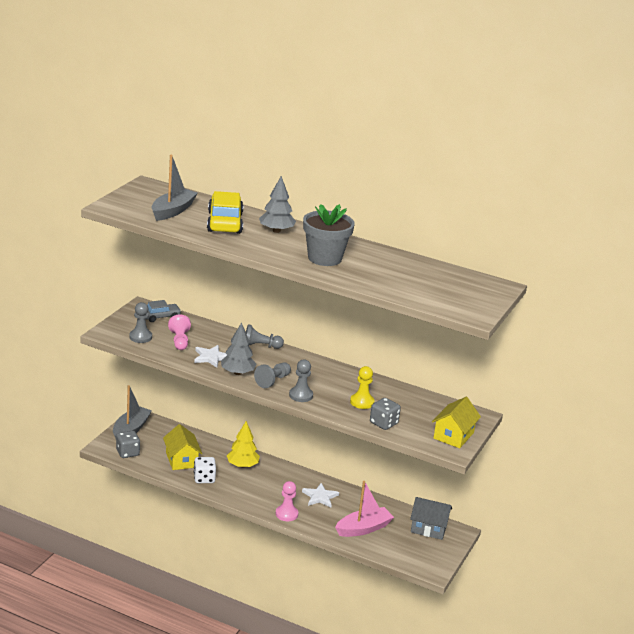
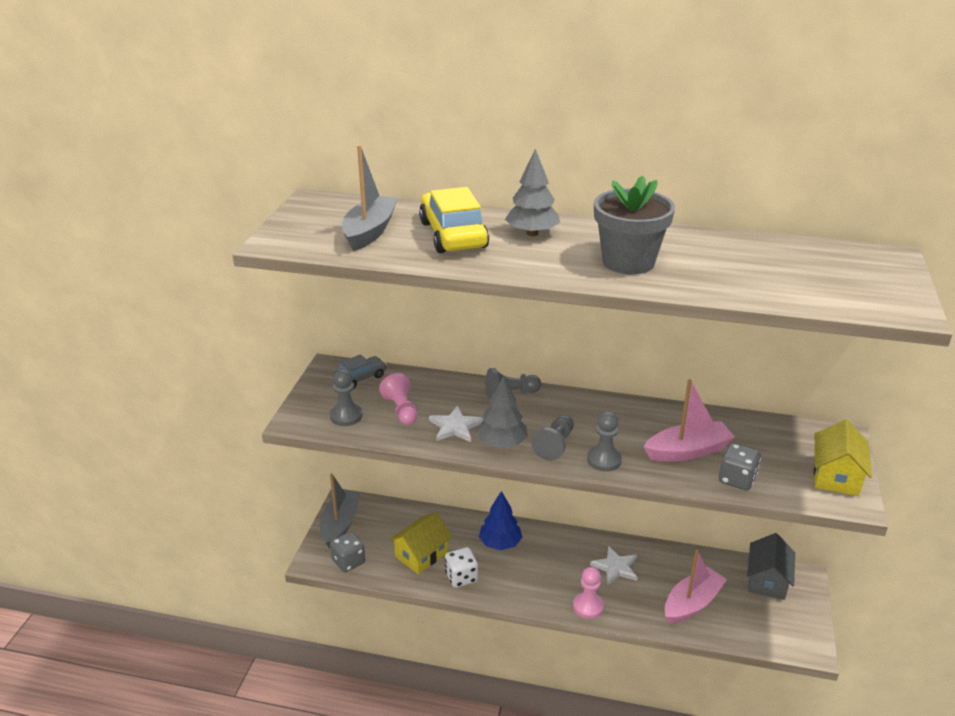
camera: 10 degrees left, 5 degrees up
yellow house [163,424,202,470] -> yellow house turned 75 degrees clockwise [389,512,452,574]
yellow tree [227,421,260,468] -> blue tree [479,491,522,550]
yellow pawn [350,366,374,409] -> pink boat [644,379,735,461]
grey house [410,497,452,540] -> grey house turned 75 degrees counterclockwise [747,533,795,600]

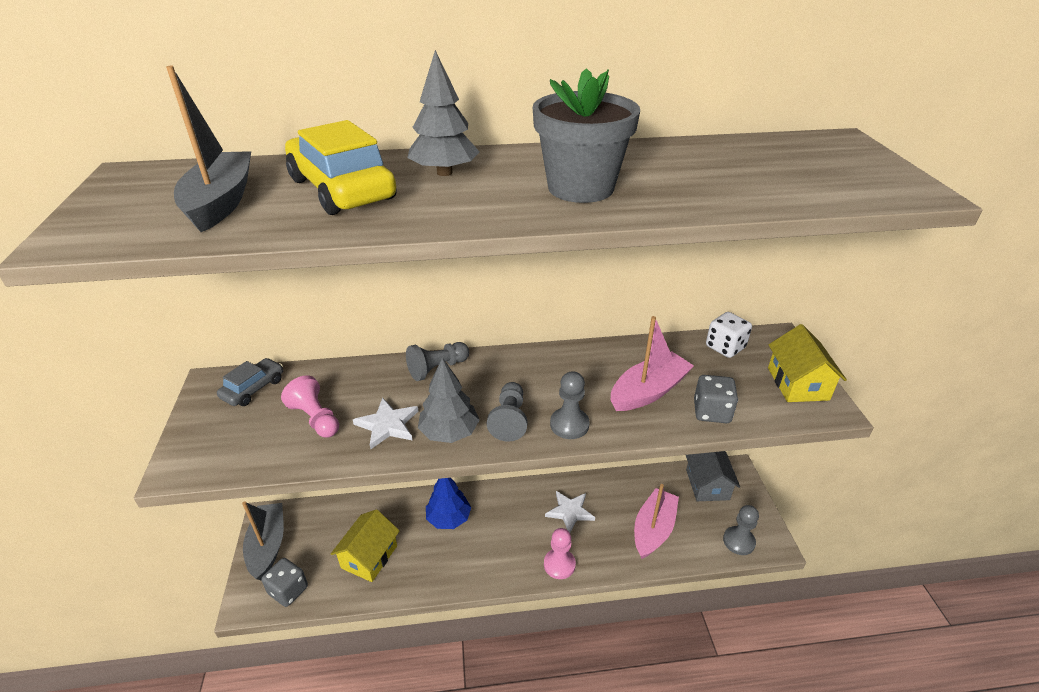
camera: 20 degrees left, 5 degrees up
grey pawn [330,369,363,426] -> grey pawn moved to [723,505,759,555]
white dice [445,547,478,588] -> white dice moved to [706,312,752,358]

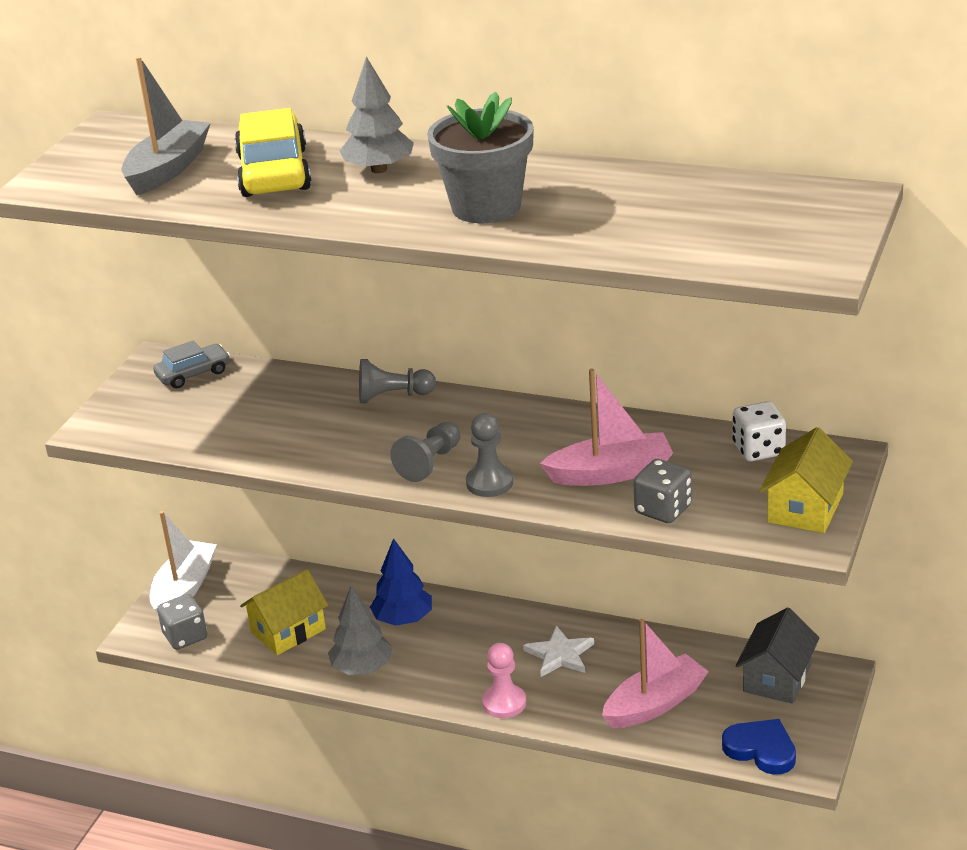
camera: 30 degrees right, 5 degrees down
grey boat [242,501,284,580] -> white boat [150,511,217,614]
pink pawn [281,375,339,438] -> none
white star [353,398,418,449] -> none
grey tree [418,358,479,443] -> grey tree moved to [328,587,393,675]
grey pawn [723,505,759,555] -> blue heart [722,719,796,775]

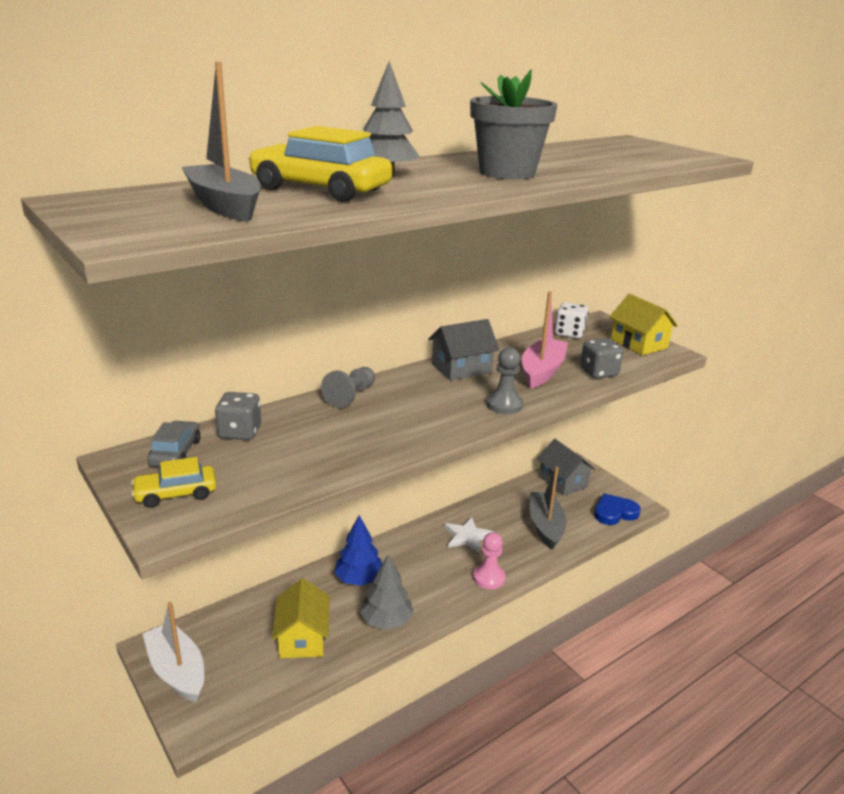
camera: 60 degrees left, 5 degrees down
grey dice [157,594,207,650] -> grey dice moved to [215,392,261,440]
grey pawn [390,422,460,482] -> none
pink boat [602,619,709,728] -> grey boat [530,467,567,550]
none -> yellow car [131,457,217,508]
none -> grey house [428,319,499,381]

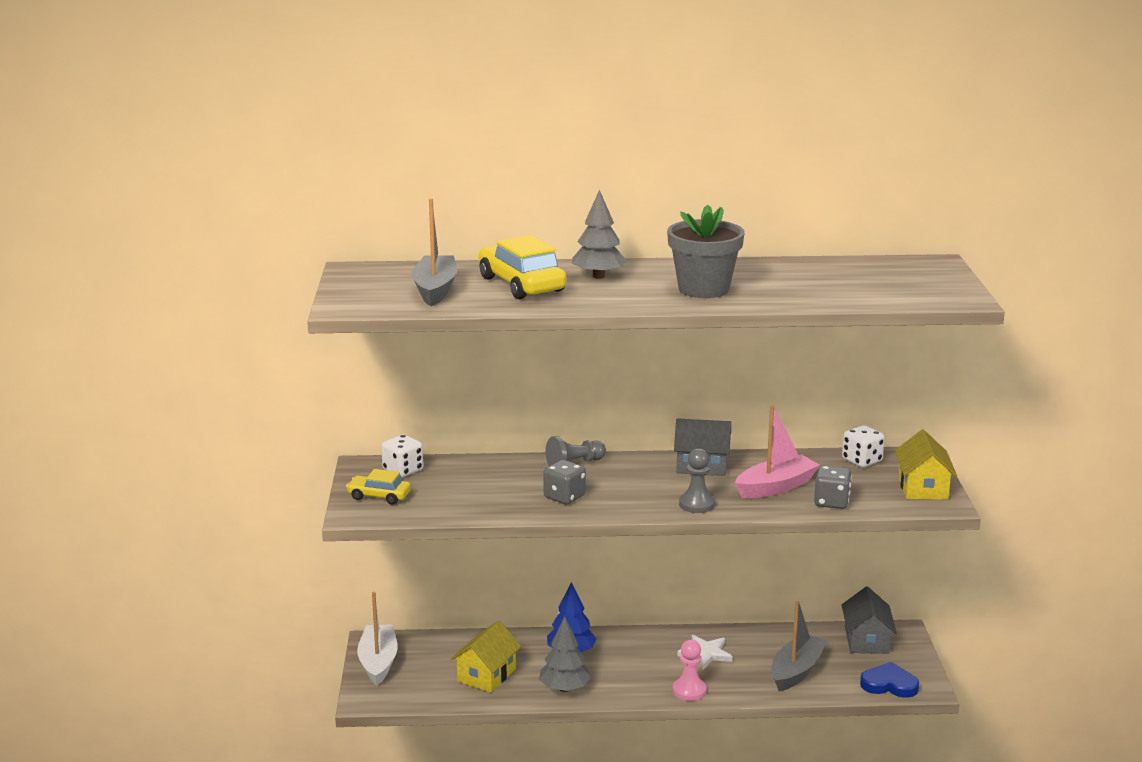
camera: 35 degrees right, 5 degrees down
grey car [147,421,201,467] -> white dice [381,434,423,477]
grey dice [215,392,261,440] -> grey dice moved to [543,460,586,504]

